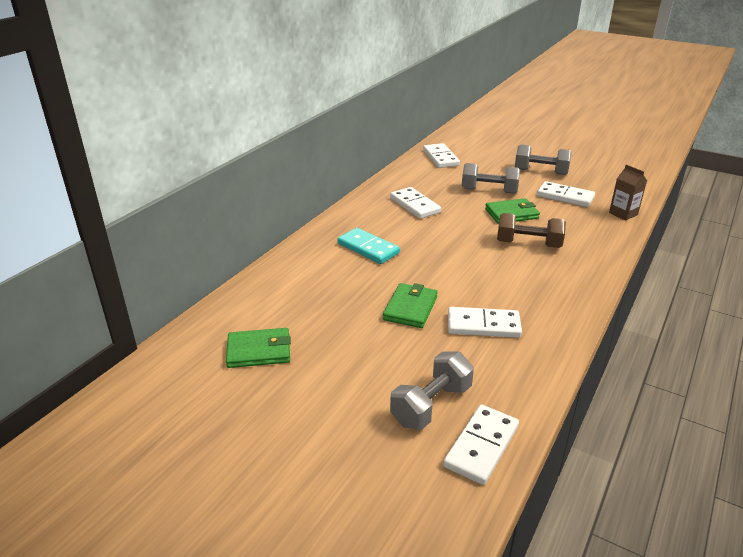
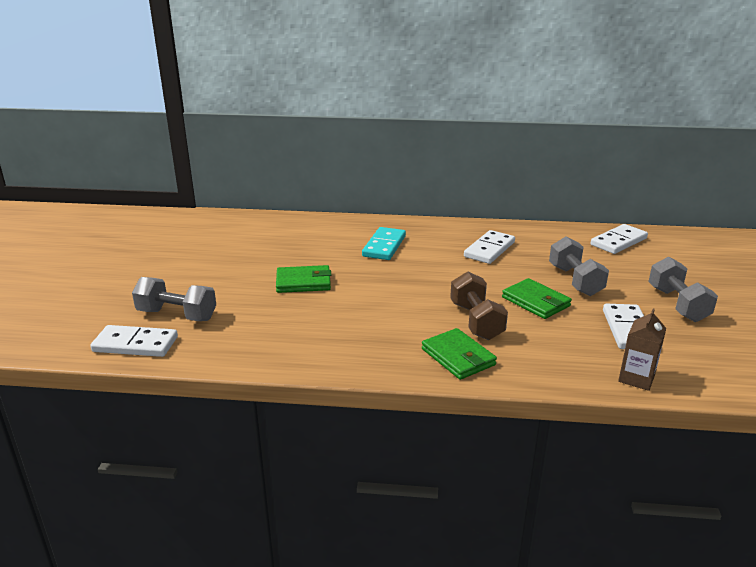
camera: 65 degrees right, 5 degrees down
green wallet [226,328,291,368] -> green wallet moved to [422,328,497,380]
white domino [448,307,522,338] -> none

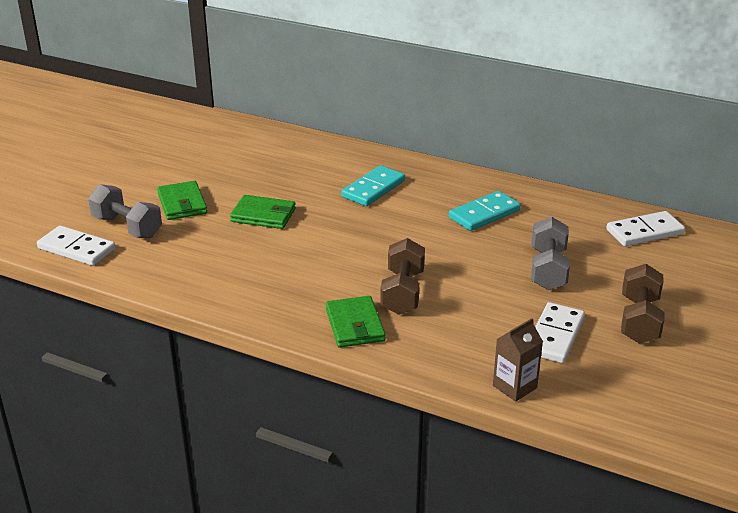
camera: 20 degrees right, 5 degrees up
white domino [464,230,515,264] -> turquoise domino [449,191,521,231]
green wallet [502,278,572,319] -> green wallet moved to [157,181,207,220]
grey dumbbell [648,257,718,322] -> brown dumbbell [621,264,665,344]

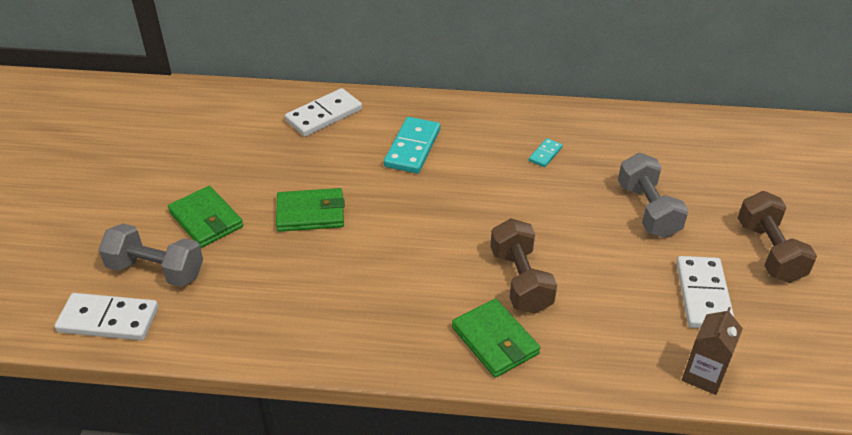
camera: 20 degrees left, 10 degrees up
turquoise domino [449,191,521,231] -> turquoise domino [529,138,563,167], size x0.51
white domino [607,211,685,246] -> white domino moved to [285,88,362,137]

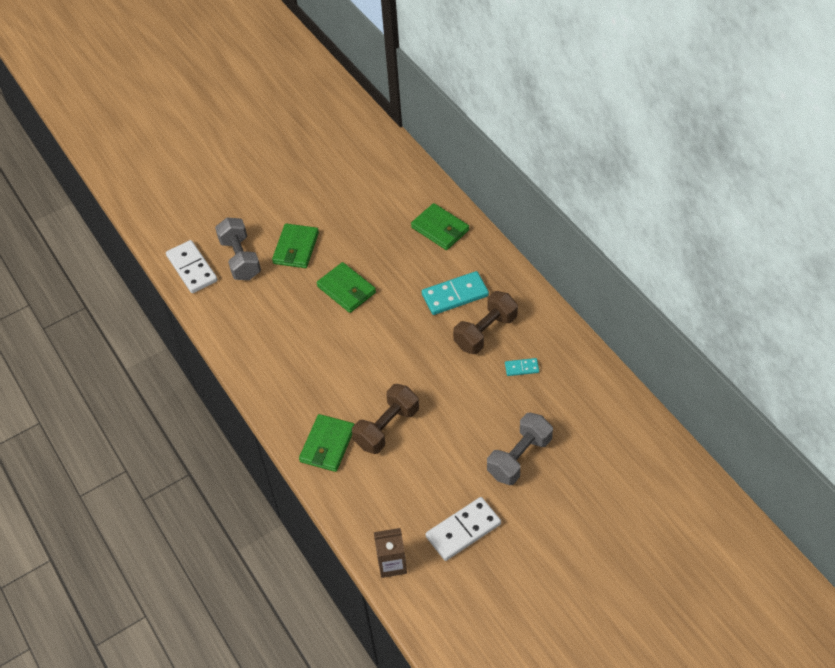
camera: 55 degrees right, 10 degrees up
white domino [285,88,362,137] -> green wallet [411,203,469,250]
brown dumbbell [738,191,817,283] -> brown dumbbell moved to [453,291,518,354]

